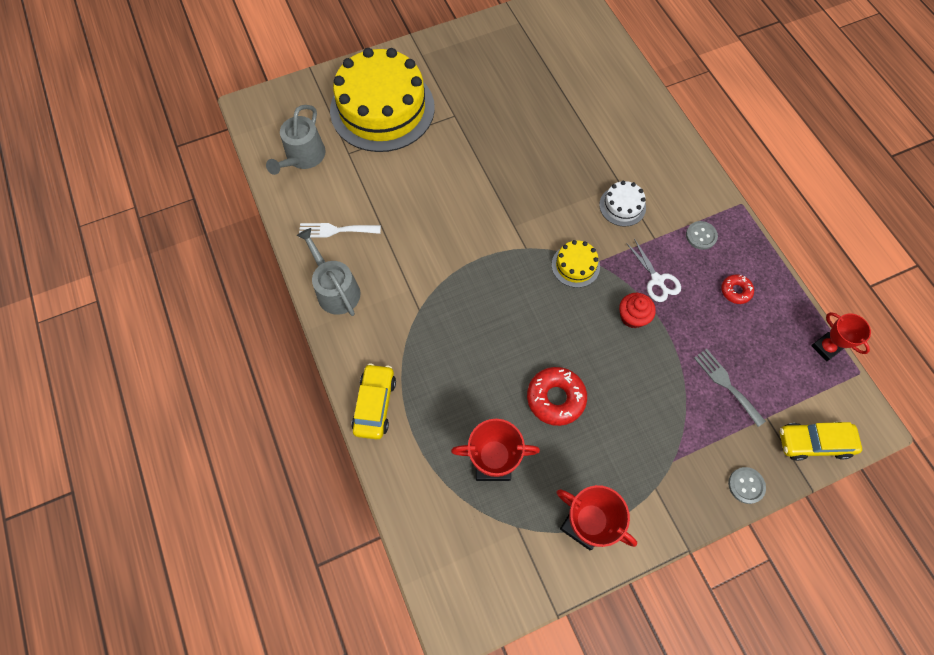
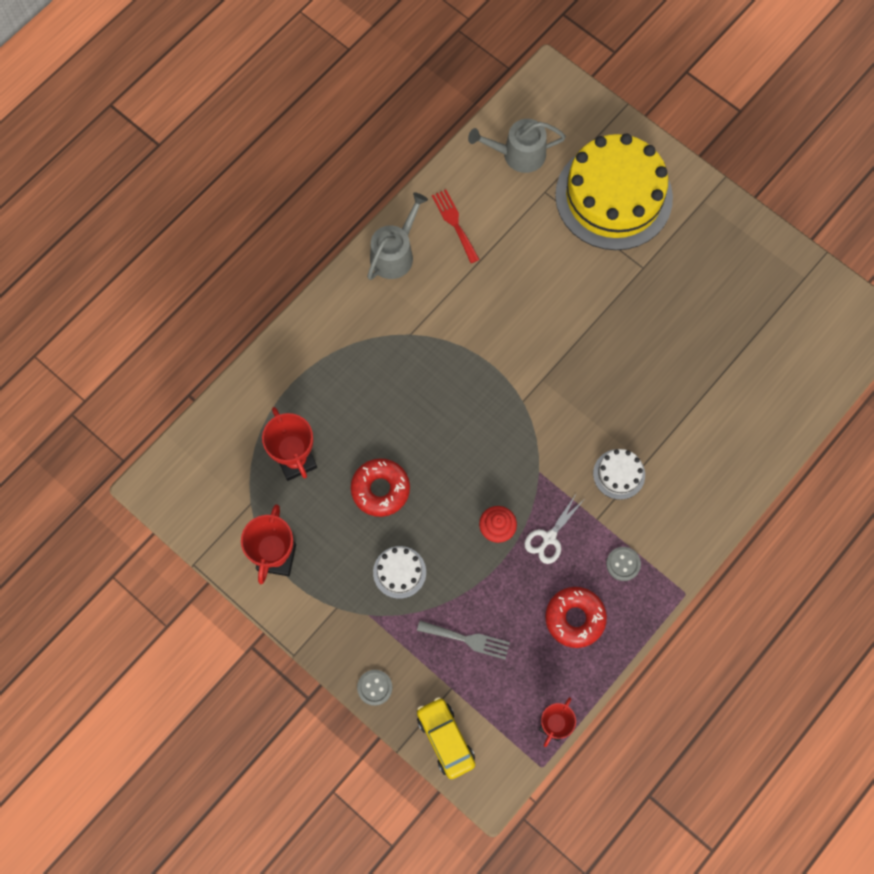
camera: 65 degrees right, 5 degrees up
white fork [299,223,381,237] -> red fork [432,189,480,263]
yellow car [352,363,396,439] -> none
yellow cake [552,240,600,288] -> none
grey fork [694,349,766,427] -> grey fork turned 75 degrees clockwise [417,620,510,660]
red donut [721,274,754,304] -> red donut [545,587,607,648], size x1.76
none -> white cake [373,546,426,599]

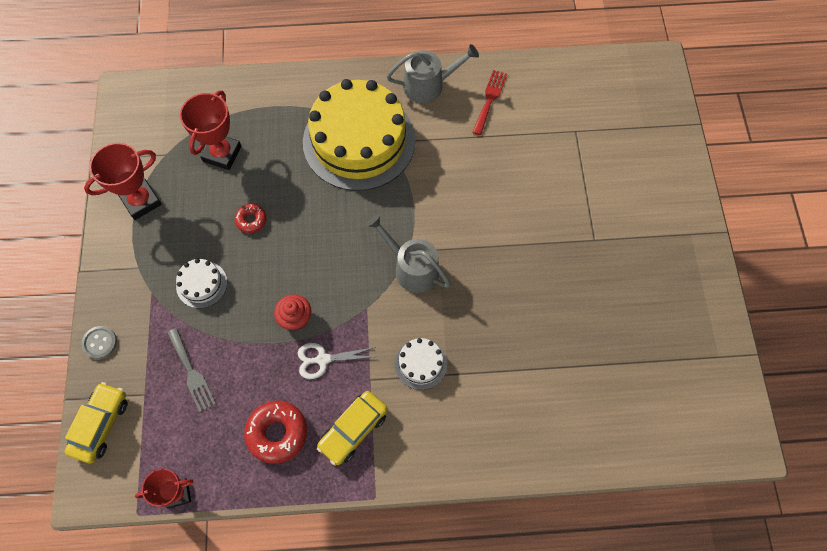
camera: 45 degrees right, 5 degrees down
red donut [351,458,410,517] -> red donut [235,204,267,233], size x0.57
grey watering can [468,119,566,173] -> grey watering can moved to [366,214,451,293]
yellow cake [555,133,673,250] -> yellow cake moved to [303,79,415,191]
grey button [606,547,641,581] -> yellow car [317,391,388,465]

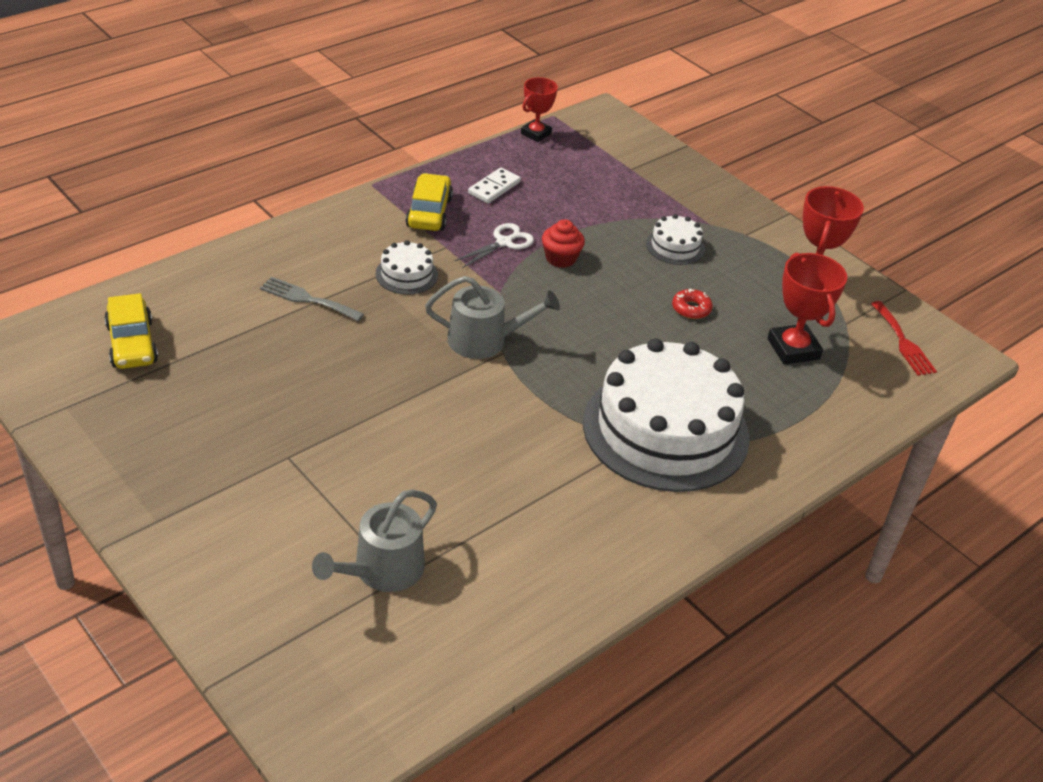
camera: 140 degrees right, 25 degrees down
yellow car [64,382,128,463] -> yellow car moved to [104,293,158,369]
grey button [81,326,117,359] -> none
grey fork [167,328,216,412] -> grey fork moved to [260,277,364,321]
red donut [244,401,307,464] -> white domino [468,167,521,203]
yellow cake [303,79,415,191] -> white cake [583,338,750,492]
grey watering can [387,44,479,103] -> grey watering can moved to [312,490,437,592]
red fork [472,70,507,135] -> red fork moved to [871,301,937,376]

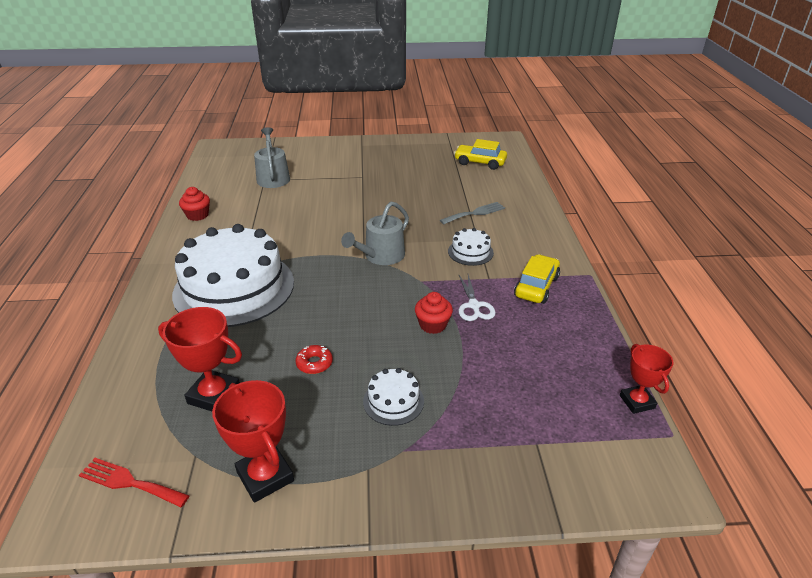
camera: 130 degrees right, 5 degrees down
yellow car [406,173,453,231] -> yellow car turned 105 degrees counterclockwise [514,254,560,304]
white domino [468,167,521,203] -> none
none -> red cupcake [179,187,210,221]

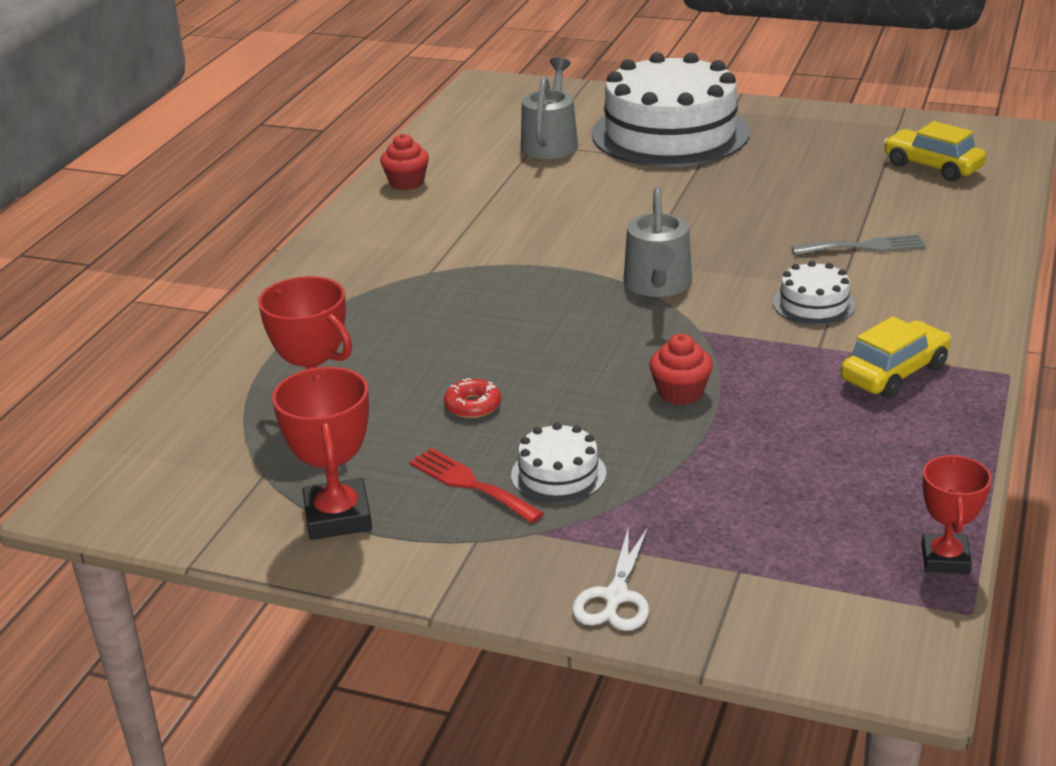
camera: 25 degrees right, 5 degrees down
red fork [79,458,190,507] -> red fork moved to [409,448,544,523]
white cake [172,224,294,327] -> white cake moved to [592,52,750,167]
grey watering can [341,202,409,265] -> grey watering can turned 60 degrees counterclockwise [623,187,692,297]
white scissors [459,274,496,321] -> white scissors moved to [572,526,649,631]

